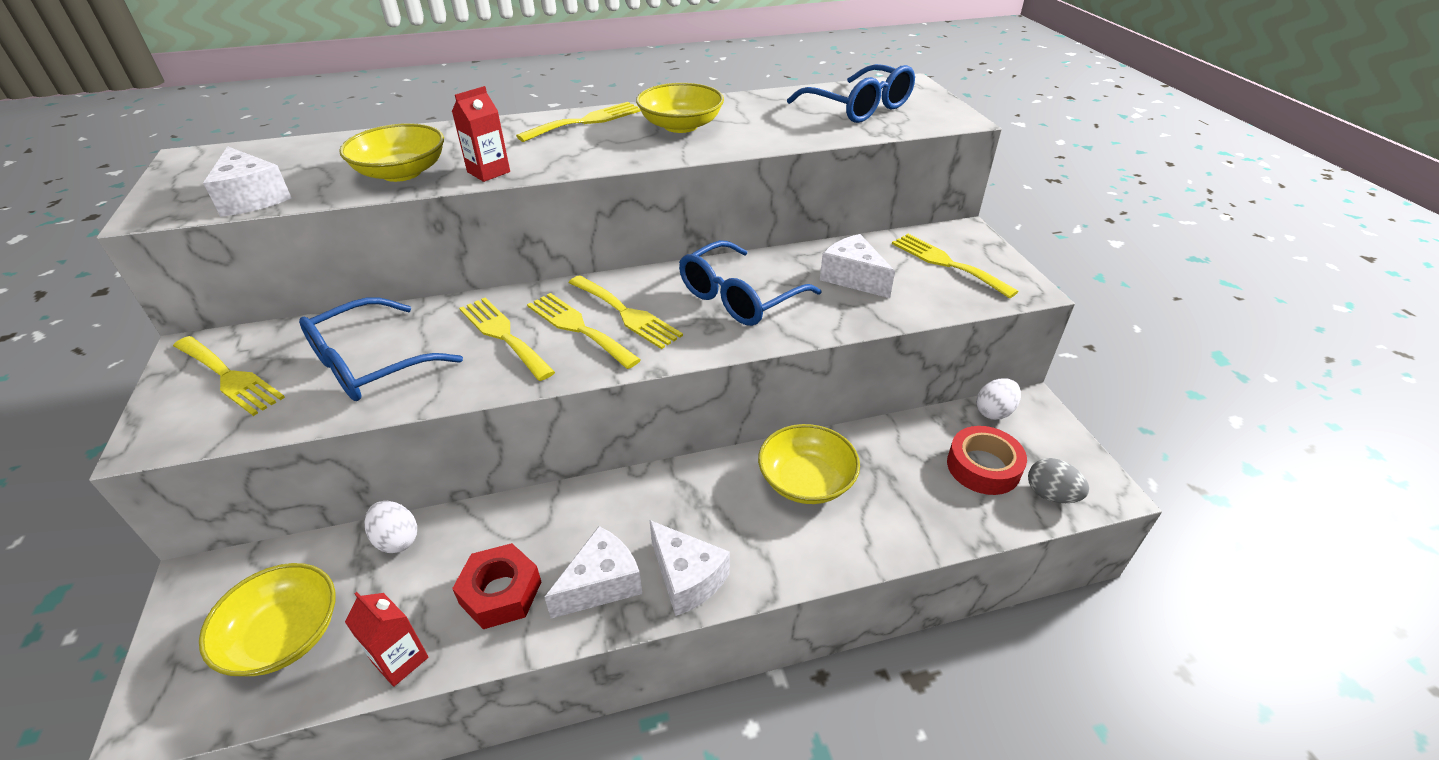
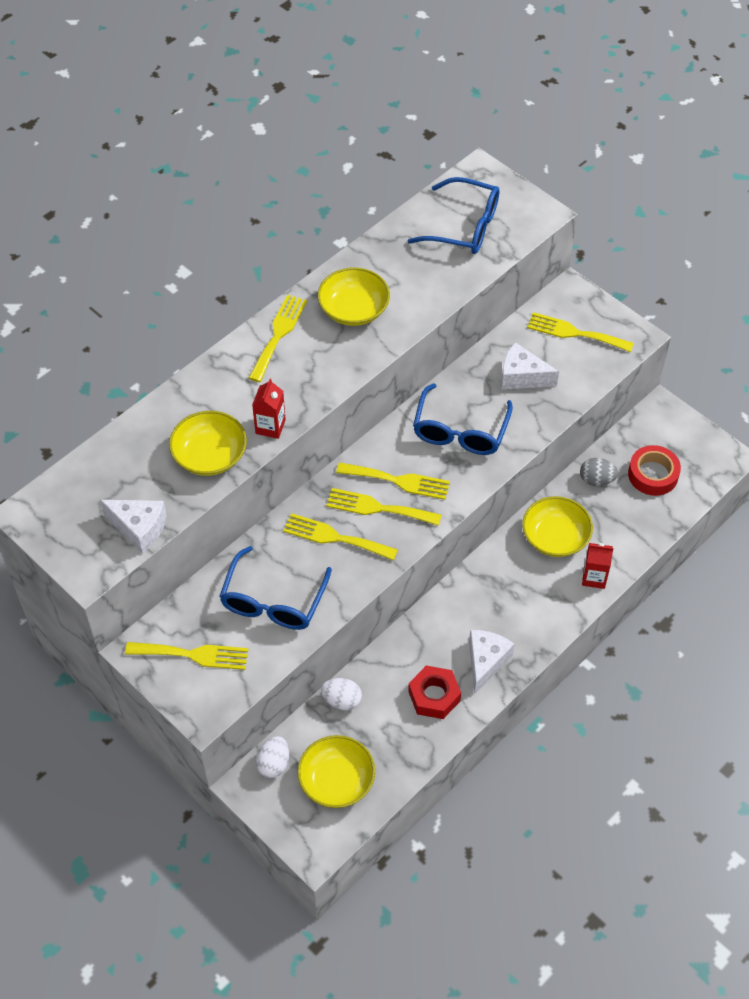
camera: 30 degrees left, 15 degrees up
red carton [345,592,429,687] -> red carton moved to [582,543,614,589]
white cheese [649,520,730,616] -> none
white egg [976,378,1021,420] -> white egg moved to [256,736,289,778]
grey egg [1028,458,1089,503] -> grey egg moved to [580,458,618,486]

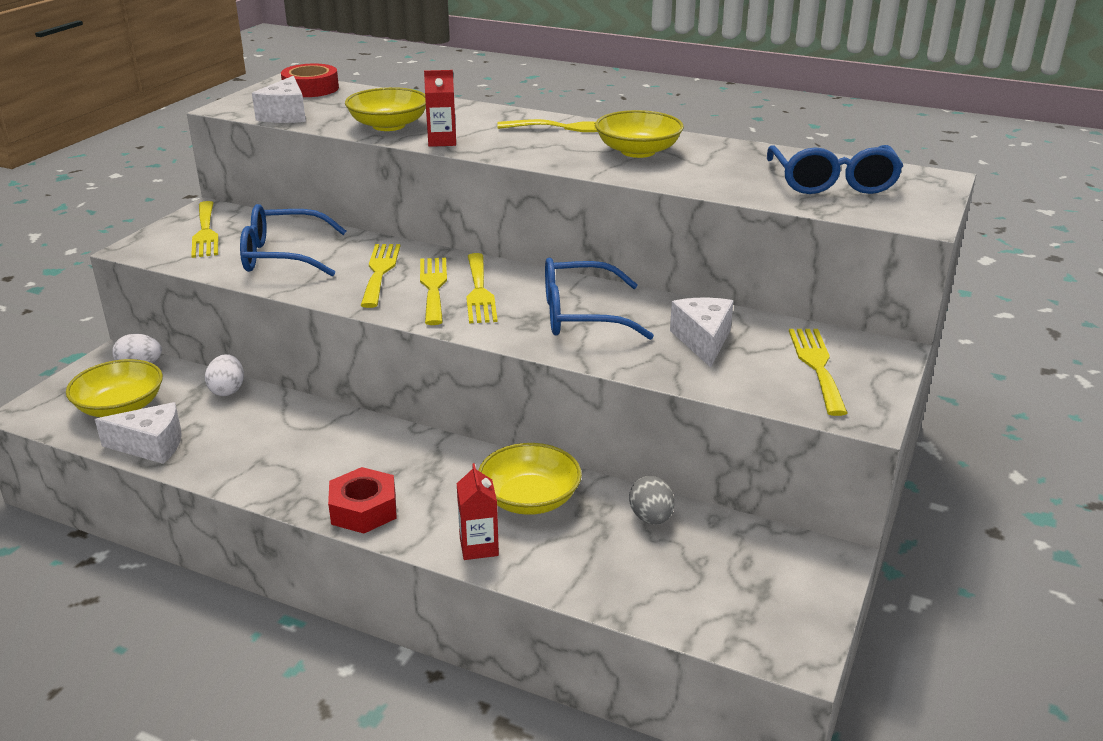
camera: 70 degrees right, 25 degrees down
red nut [408,665,461,719] -> red nut moved to [328,467,397,534]
white cheese [469,630,515,694] -> white cheese moved to [95,402,182,464]
red tape [628,445,681,496] -> red tape moved to [281,64,339,97]

